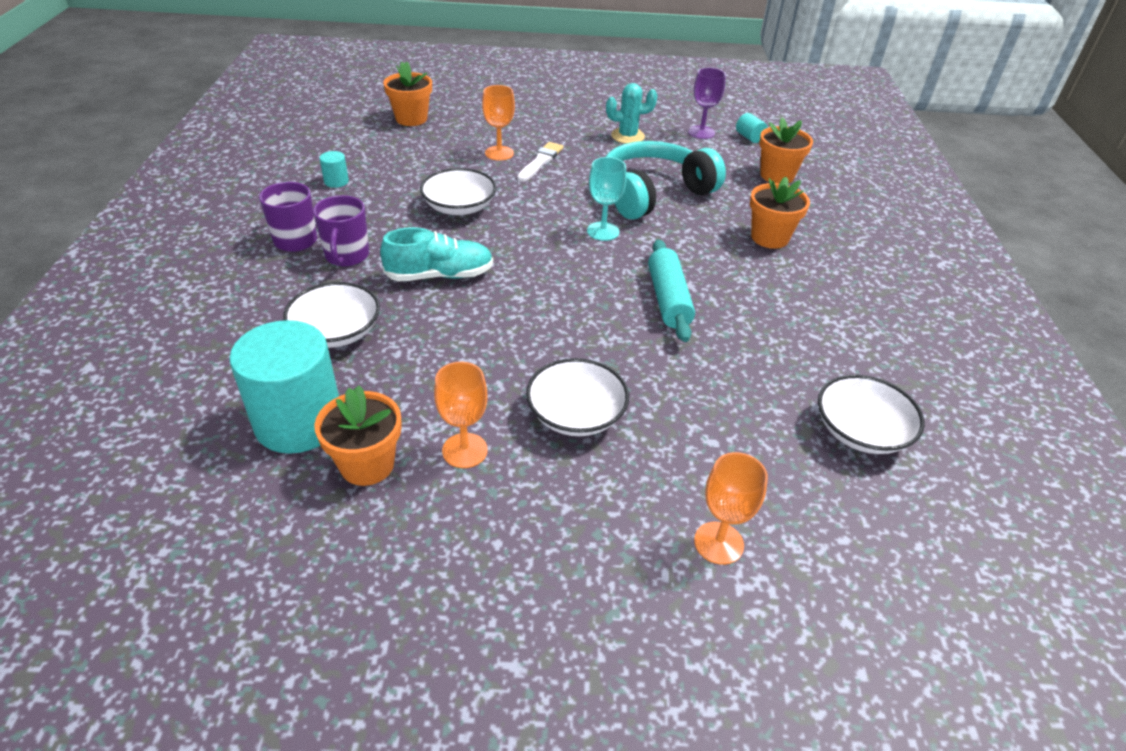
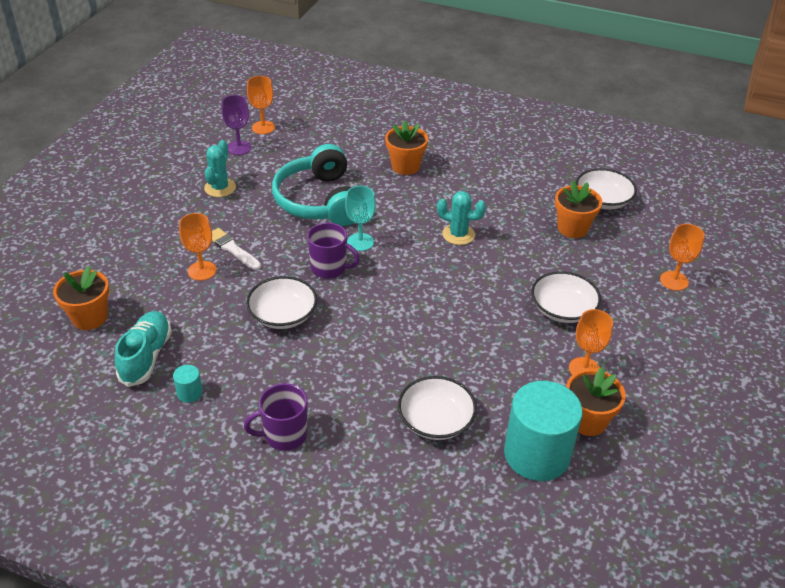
camera: 70 degrees left, 0 degrees up
purple mug [313,195,369,267] -> purple mug moved to [307,223,360,279]
turquoise shoe [380,227,493,281] -> turquoise shoe moved to [115,311,172,387]
turquoise rolling pin [648,239,695,342] -> turquoise cactus [437,191,486,245]
turquoise cylinder [736,113,768,143] -> orange goblet [247,76,275,134]
orange flower pot [759,117,813,183] -> orange flower pot moved to [555,180,602,238]

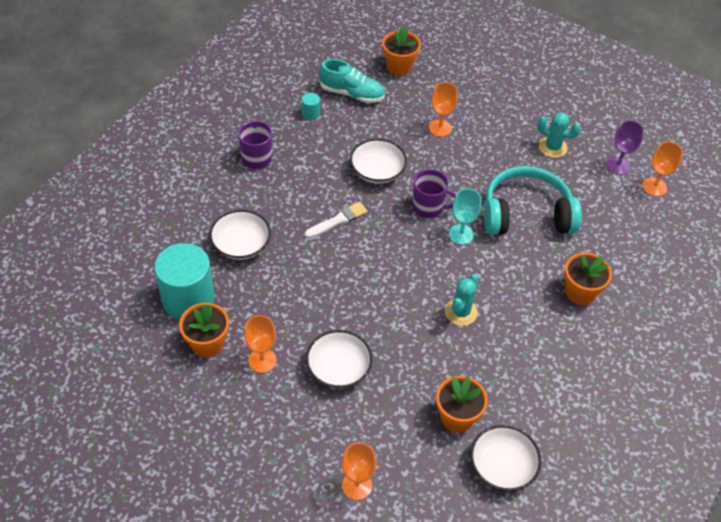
camera: 100 degrees right, 10 degrees up
white brush [212,228,261,270] -> white brush moved to [305,202,368,238]
purple mug [307,223,360,279] -> purple mug turned 105 degrees counterclockwise [412,169,456,218]

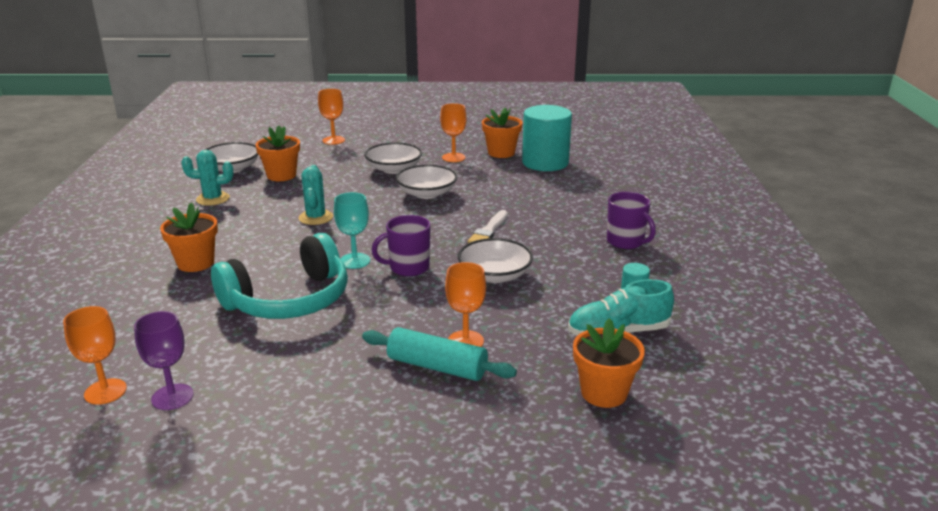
camera: 150 degrees right, 25 degrees down
white bowl [209,210,271,260] -> white bowl moved to [396,165,457,199]
turquoise cactus [537,112,581,158] -> turquoise cactus moved to [181,150,234,206]
none -> turquoise rolling pin [362,327,517,381]

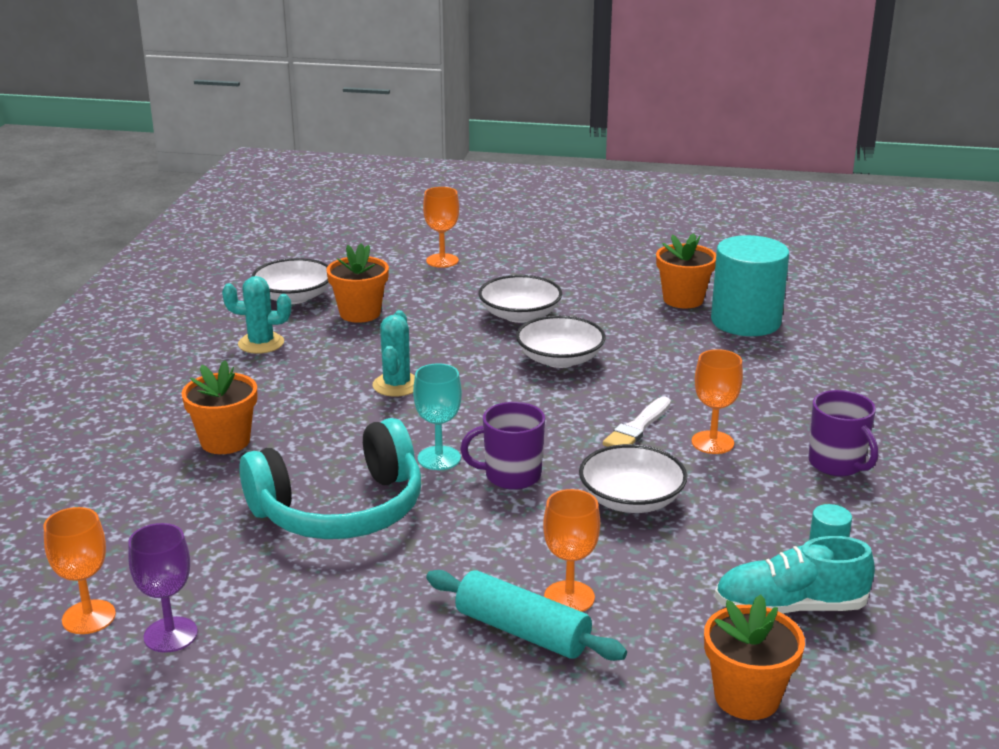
camera: 10 degrees right, 0 degrees up
orange goblet [440,103,467,162] -> orange goblet moved to [691,349,743,454]

